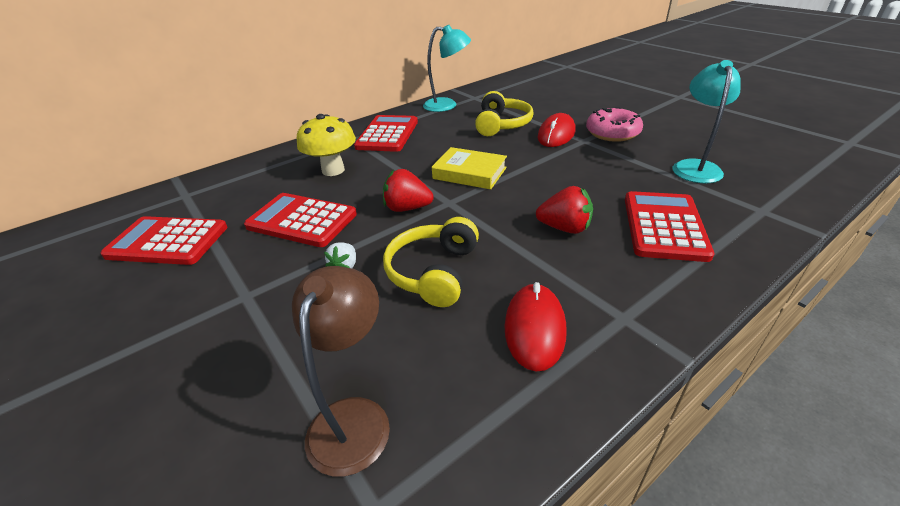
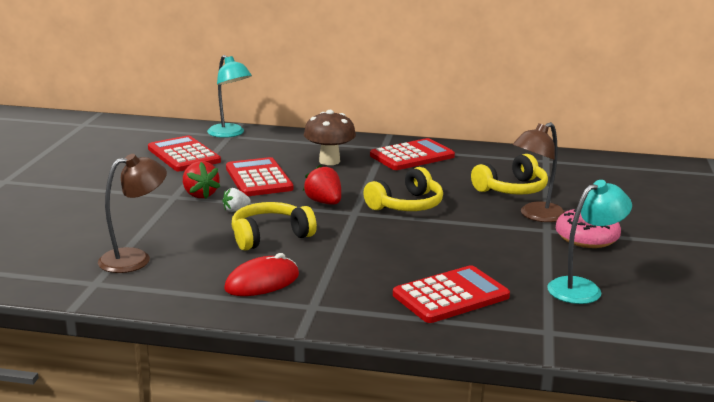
camera: 45 degrees right, 15 degrees down
yellow mushroom [297,114,356,176] -> brown mushroom [304,110,356,165]
turquoise lamp [423,25,471,112] -> turquoise lamp moved to [207,55,252,138]
yellow book [432,147,507,189] -> yellow headphones [363,167,443,211]
red strawberry [536,186,593,234] -> red strawberry moved to [183,161,220,199]
red mouse [538,113,575,147] -> brown lamp [513,122,565,222]

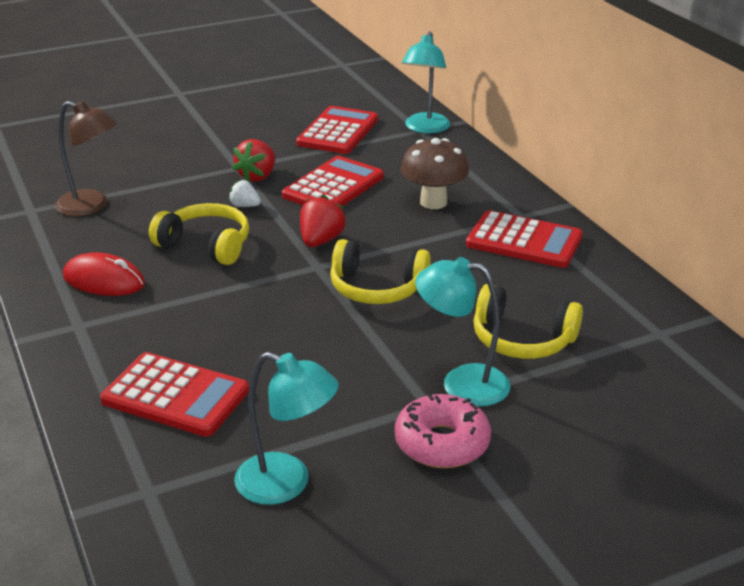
camera: 55 degrees right, 10 degrees up
brown lamp [513,122,565,222] -> turquoise lamp [415,257,510,407]

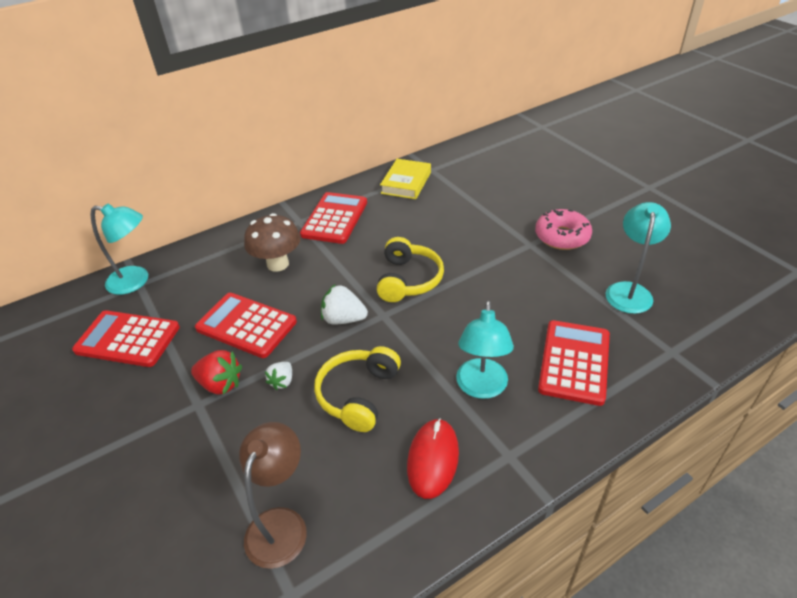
camera: 95 degrees left, 10 degrees up
red strawberry [300,195,346,247] -> white strawberry [321,285,368,325]
turquoise lamp [415,257,510,407] -> turquoise lamp moved to [456,301,514,399]
yellow headphones [473,284,583,359] -> none
none -> yellow book [380,159,431,199]

